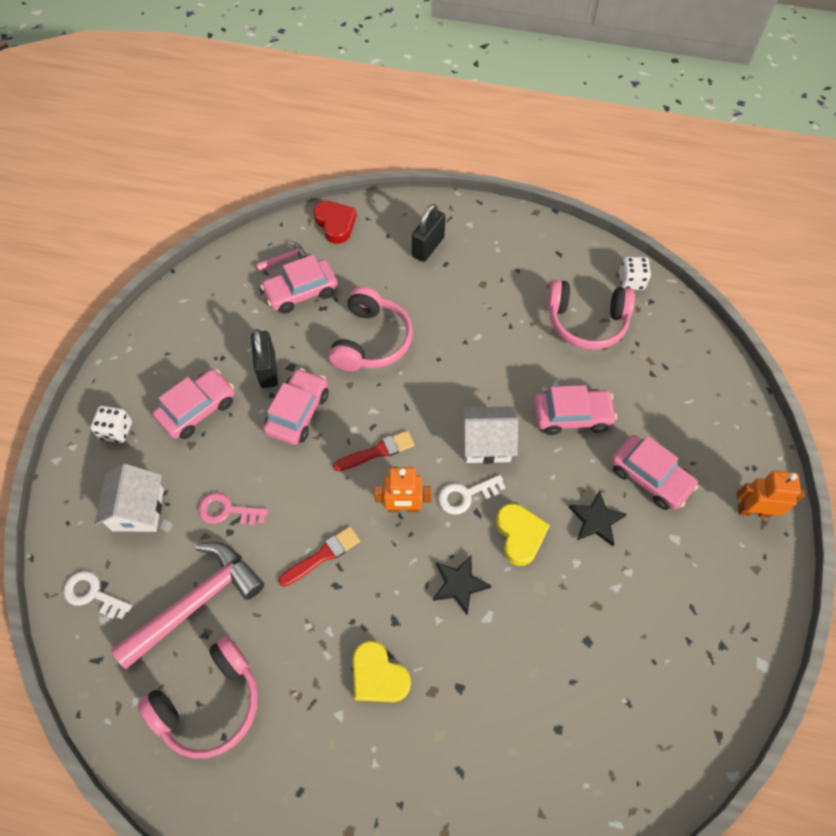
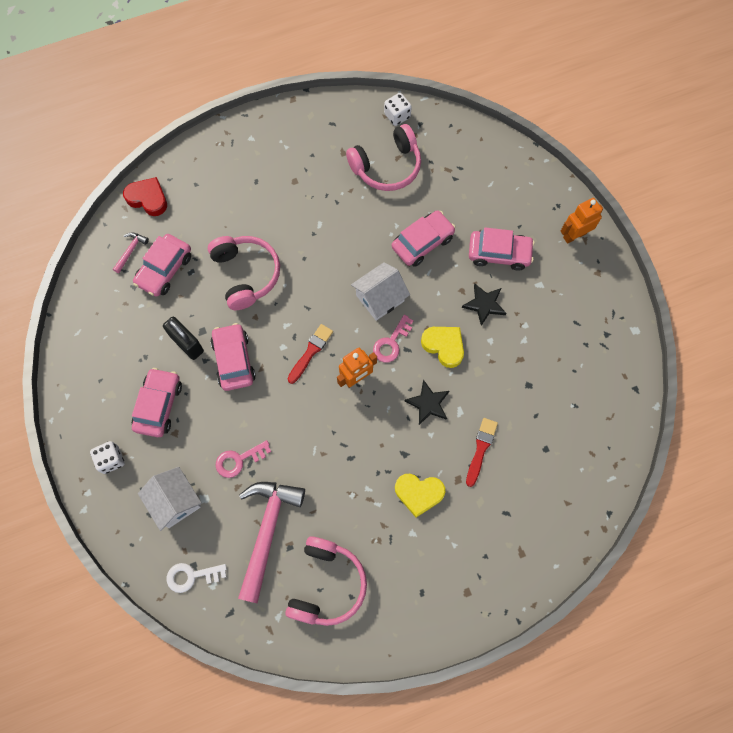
camera: 35 degrees left, 10 degrees up
red brush [278,526,360,587] -> red brush moved to [466,418,498,487]
black padlock [412,204,446,262] -> none
white key [438,475,505,515] -> pink key [373,314,413,362]

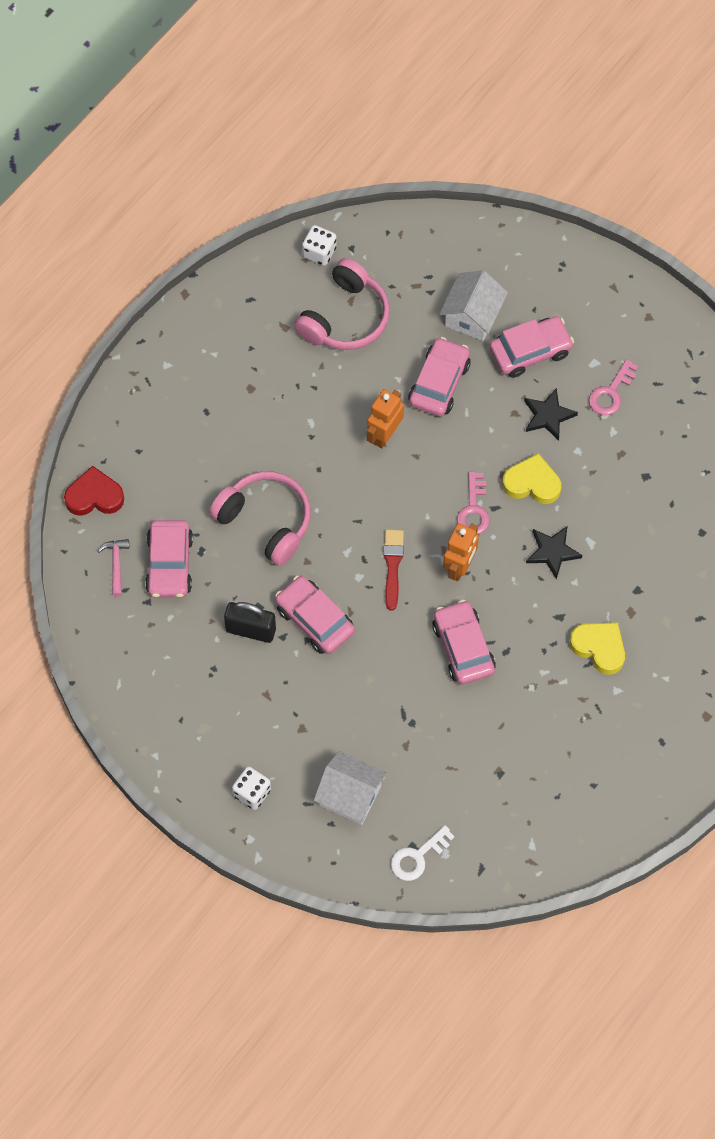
camera: 30 degrees left, 5 degrees down
pink car [132,368,182,437] -> pink car moved to [432,600,496,685]
pink key [216,440,271,478] -> pink key moved to [589,359,638,415]
pink hammer [238,482,305,603] -> none
pink headphones [285,536,367,626] -> none
white house [351,262,410,321] -> white house moved to [439,270,508,341]
yellow heart [395,474,445,517] -> yellow heart turned 120 degrees counterclockwise [570,622,625,675]
red brush [466,418,498,487] -> none
orange robot [561,198,603,244] -> orange robot moved to [367,389,404,448]

